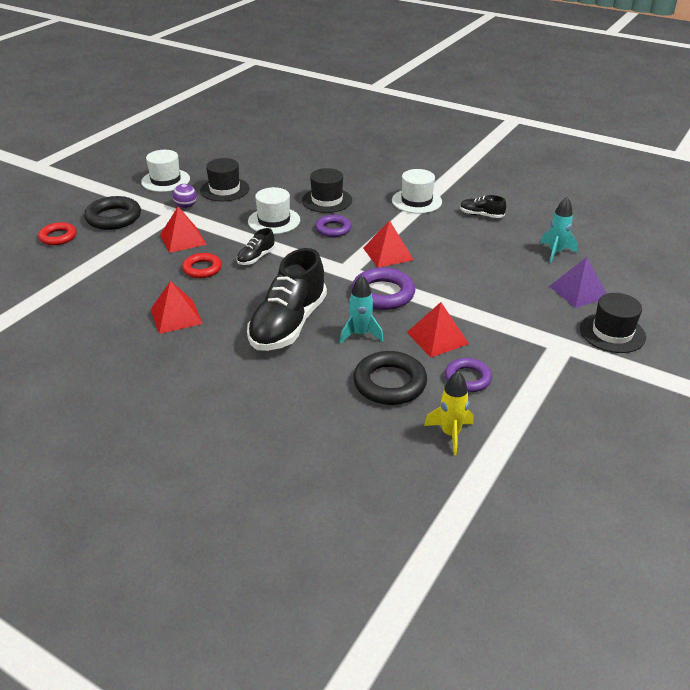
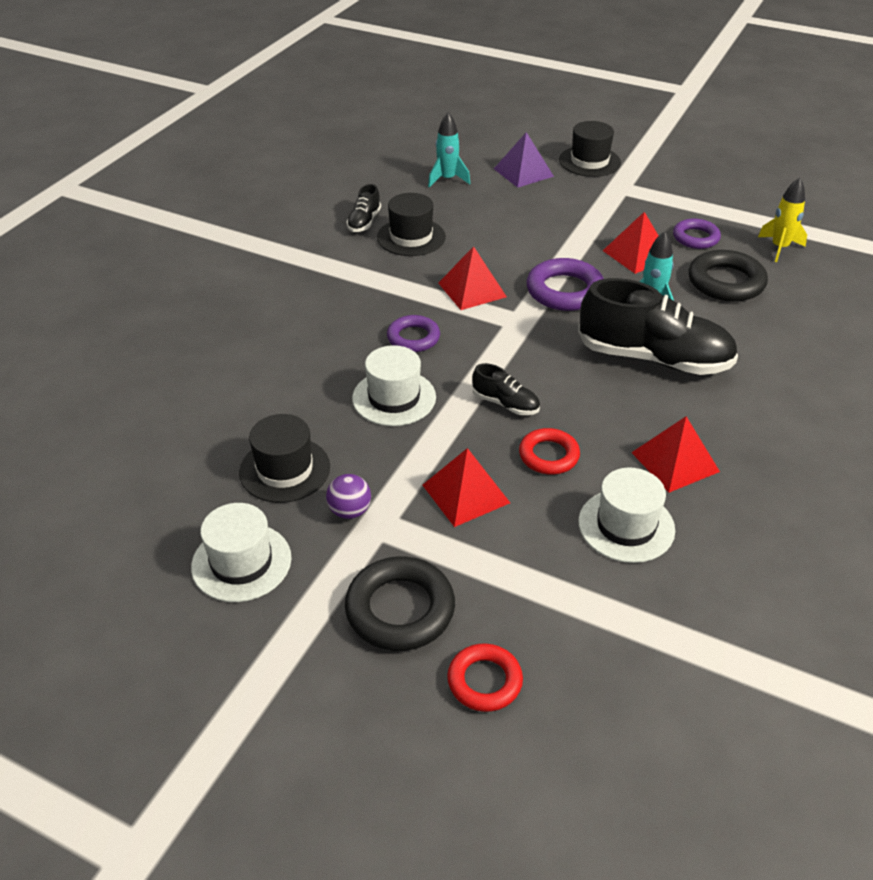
camera: 95 degrees left, 5 degrees up
black hat [302,168,352,213] -> black hat moved to [377,193,446,256]
white hat [392,169,442,214] -> white hat moved to [578,468,675,563]

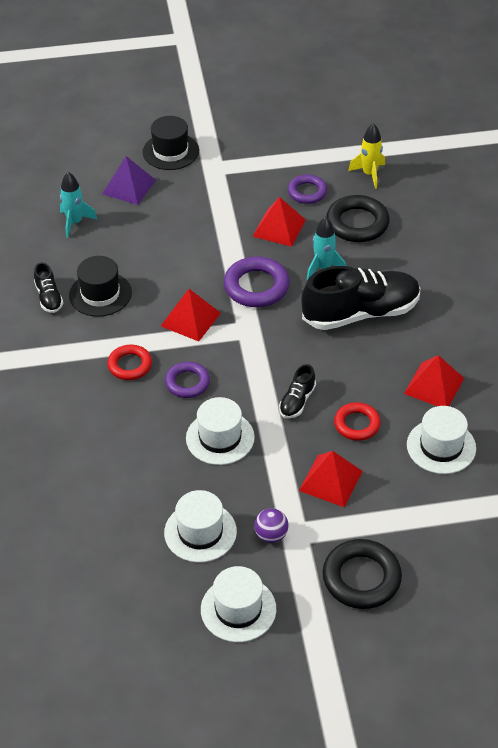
camera: 35 degrees left, 5 degrees up
black hat [239,414,330,503] -> white hat [164,490,237,563]
red ring [447,643,523,712] -> red ring moved to [107,345,152,380]
black shoe [472,363,540,415] -> black shoe turned 120 degrees clockwise [279,364,316,419]

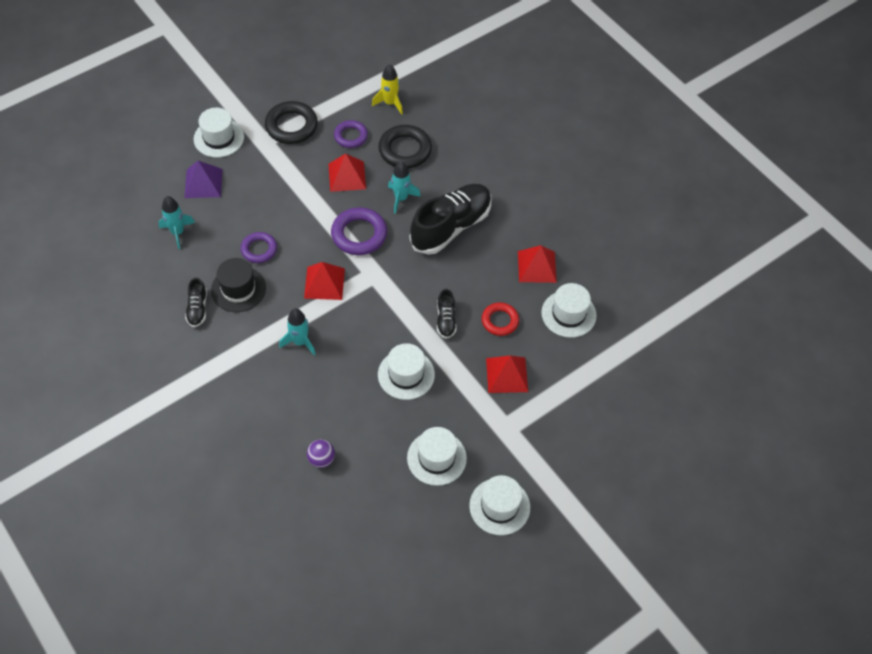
camera: 30 degrees left, 10 degrees up
black shoe [34,262,63,313] -> black shoe turned 45 degrees clockwise [185,278,207,327]
red ring [107,345,152,380] -> turquoise rocket [279,308,316,356]
black hat [142,116,199,170] -> white hat [194,108,244,158]
purple ring [165,362,210,398] -> purple ring moved to [241,232,277,263]
purple ball [254,508,289,543] -> purple ball moved to [307,439,335,468]
black ring [322,539,402,609] -> black ring moved to [265,101,318,144]

